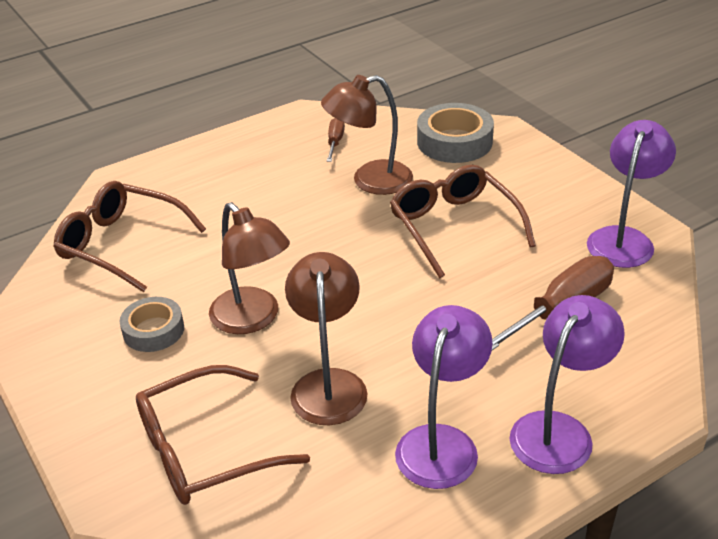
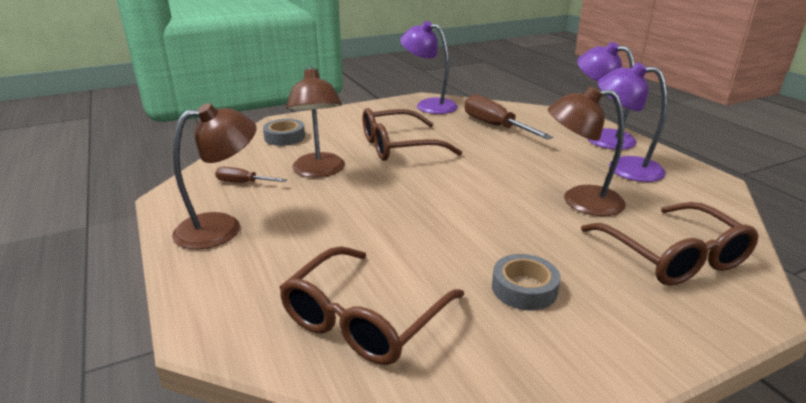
camera: 85 degrees left, 10 degrees down
brown lamp [209,202,290,334] -> brown lamp moved to [172,103,257,250]
grey tape [417,103,494,163] -> grey tape [263,119,305,146], size x0.64

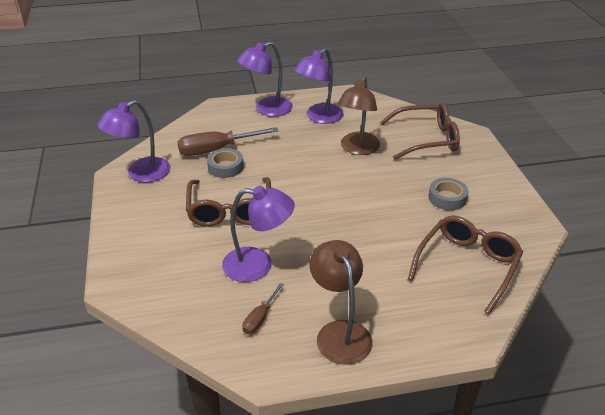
camera: 75 degrees left, 10 degrees up
grey tape [263,119,305,146] -> grey tape moved to [207,148,244,178]
brown glasses [279,246,464,365] -> brown glasses turned 105 degrees counterclockwise [408,216,523,314]
brown lamp [286,66,345,177] -> purple lamp [222,186,295,282]

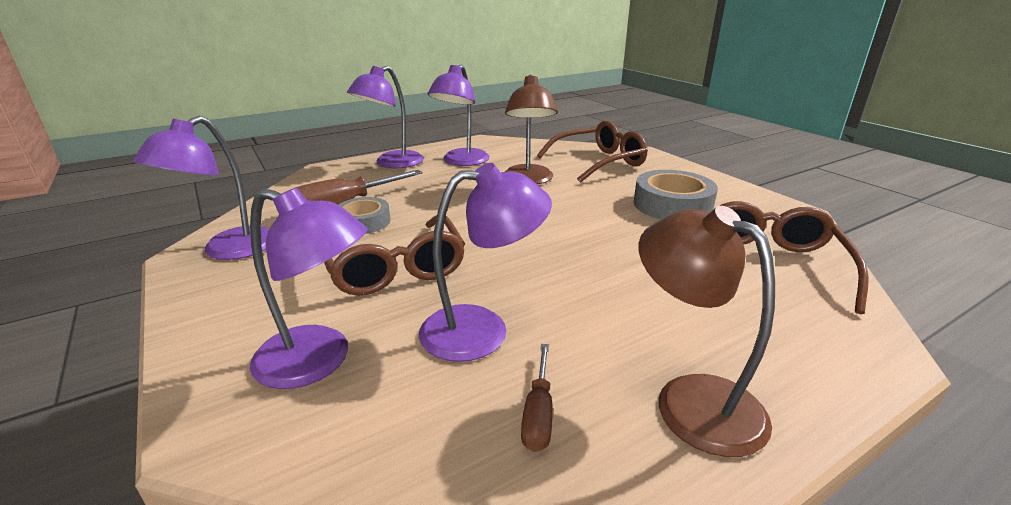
camera: 20 degrees left, 10 degrees down
grey tape [428,178,468,210] -> grey tape [634,170,718,220], size x1.55
none -> purple lamp [250,187,368,389]

